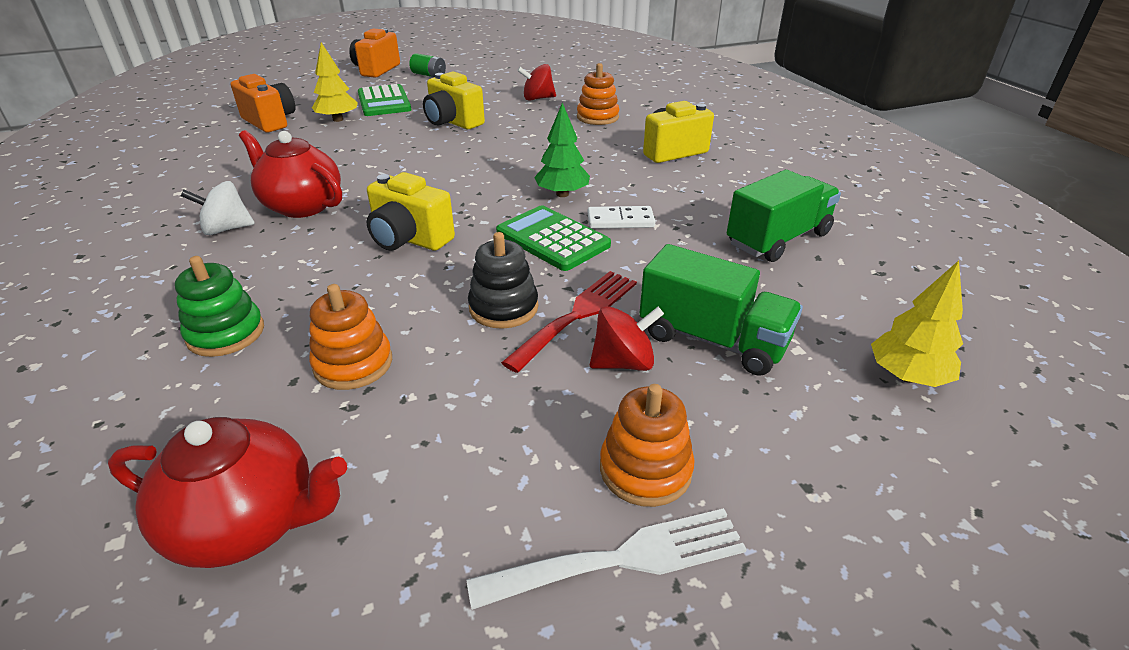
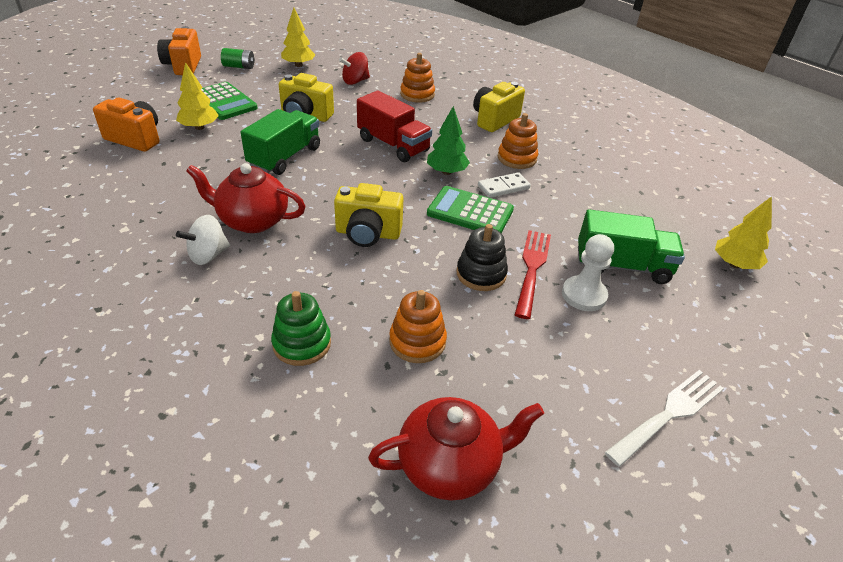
camera: 25 degrees left, 5 degrees up
red spinning top [590,306,664,371] -> white pawn [562,234,614,311]
orange stacking toy [600,384,695,507] -> orange stacking toy moved to [498,113,538,169]
green truck [727,170,841,262] -> green truck moved to [241,109,320,175]
none -> yellow tree [281,7,315,67]
none -> red truck [357,90,432,162]

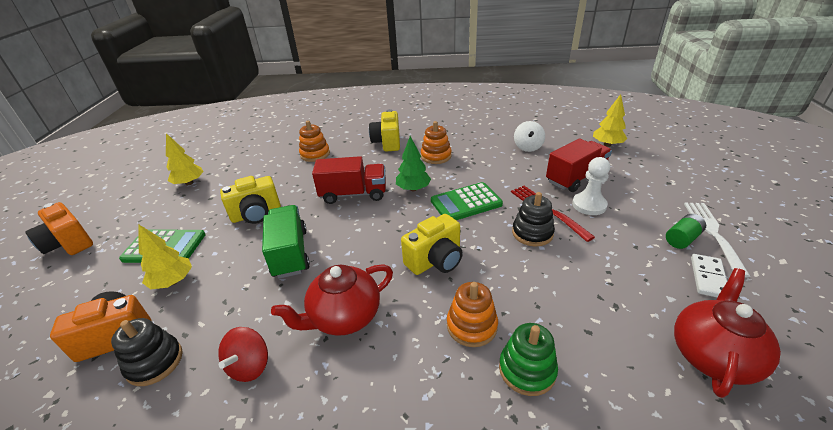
camera: 40 degrees left, 5 degrees down
white spinning top [176,215,230,265] -> white spinning top moved to [514,121,545,152]
green battery [221,48,255,69] -> green battery moved to [666,214,706,249]
red spinning top [339,52,370,85] -> red spinning top moved to [218,327,268,382]
orange stacking toy [389,290,447,363] -> orange stacking toy moved to [447,282,498,347]
white domino [478,172,531,198] -> white domino moved to [691,254,727,297]
green truck [578,209,685,284] -> red truck [546,139,612,192]
none -> black stacking toy [111,318,182,386]

